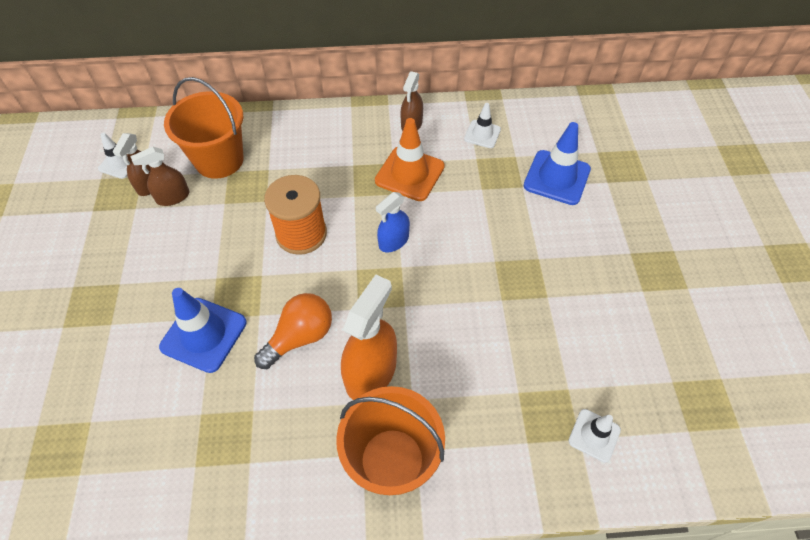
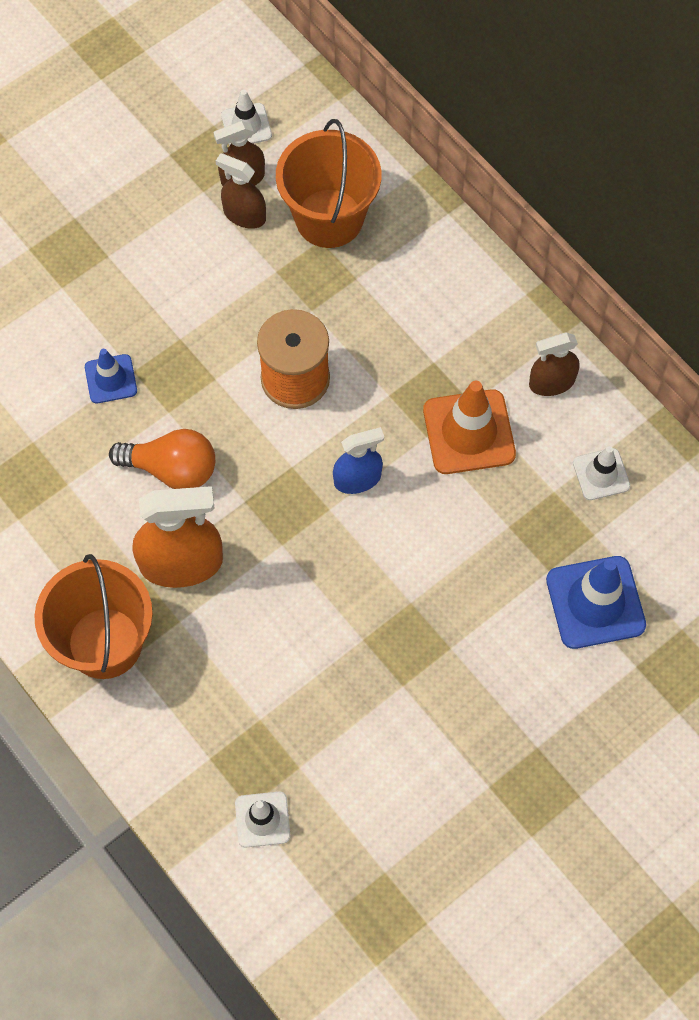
camera: 55 degrees right, 10 degrees up
blue traffic cone [159,288,247,373] -> blue traffic cone [85,349,137,404], size x0.58
blue spray bottle [376,192,410,252] -> blue spray bottle turned 150 degrees clockwise [333,427,384,494]

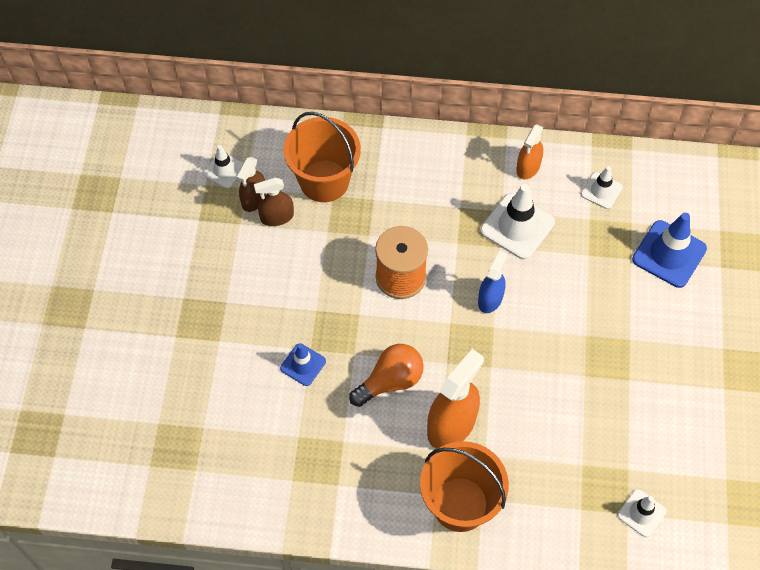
camera: 45 degrees left, 5 degrees down
orange traffic cone [423,381,516,474] -> white traffic cone [480,184,555,259]
brown spray bottle [529,332,580,396] -> orange spray bottle [516,124,543,179]

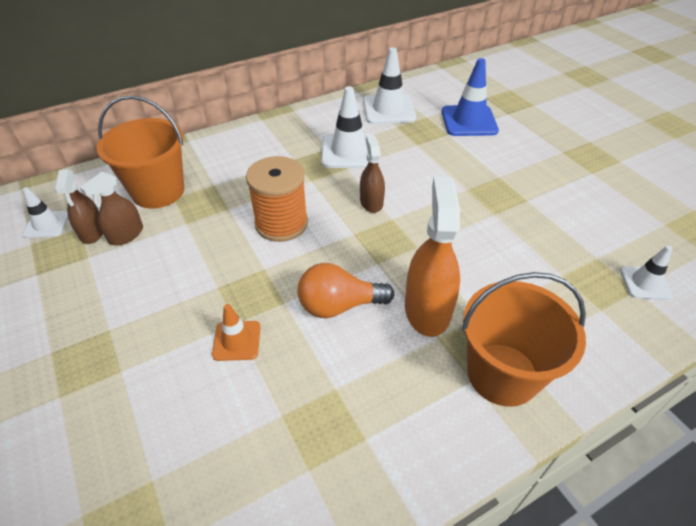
camera: 35 degrees left, 15 degrees down
blue traffic cone [280,343,326,386] -> orange traffic cone [212,304,261,361]
orange light bulb [349,344,424,407] -> orange light bulb turned 120 degrees counterclockwise [297,263,394,318]
blue spray bottle [478,251,507,313] -> brown spray bottle [360,134,385,213]
orange spray bottle [516,124,543,179] -> none
white traffic cone [581,166,623,209] -> white traffic cone [363,47,416,124], size x1.72

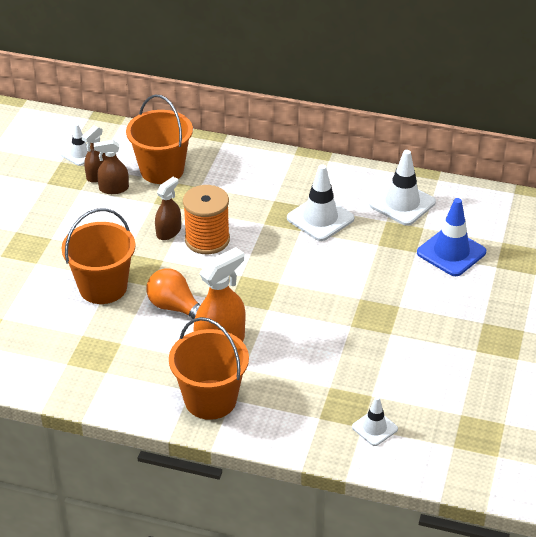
camera: 45 degrees right, 5 degrees down
orange traffic cone [212,304,261,361] -> orange bucket [61,208,136,304]
brown spray bottle [360,134,385,213] -> brown spray bottle moved to [155,177,181,240]

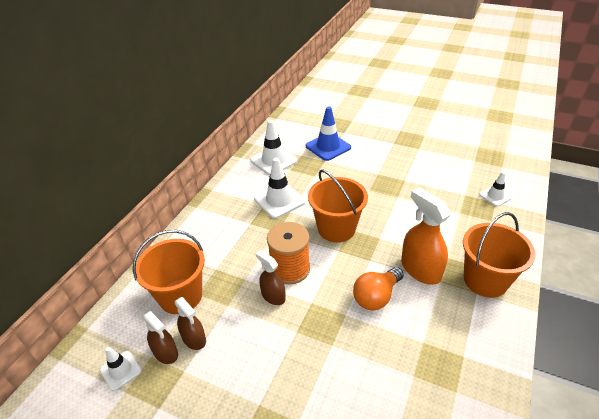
camera: 80 degrees left, 0 degrees up
orange bucket [61,208,136,304] -> orange bucket moved to [308,170,368,243]
brown spray bottle [94,140,129,194] -> brown spray bottle turned 45 degrees counterclockwise [174,297,206,350]

